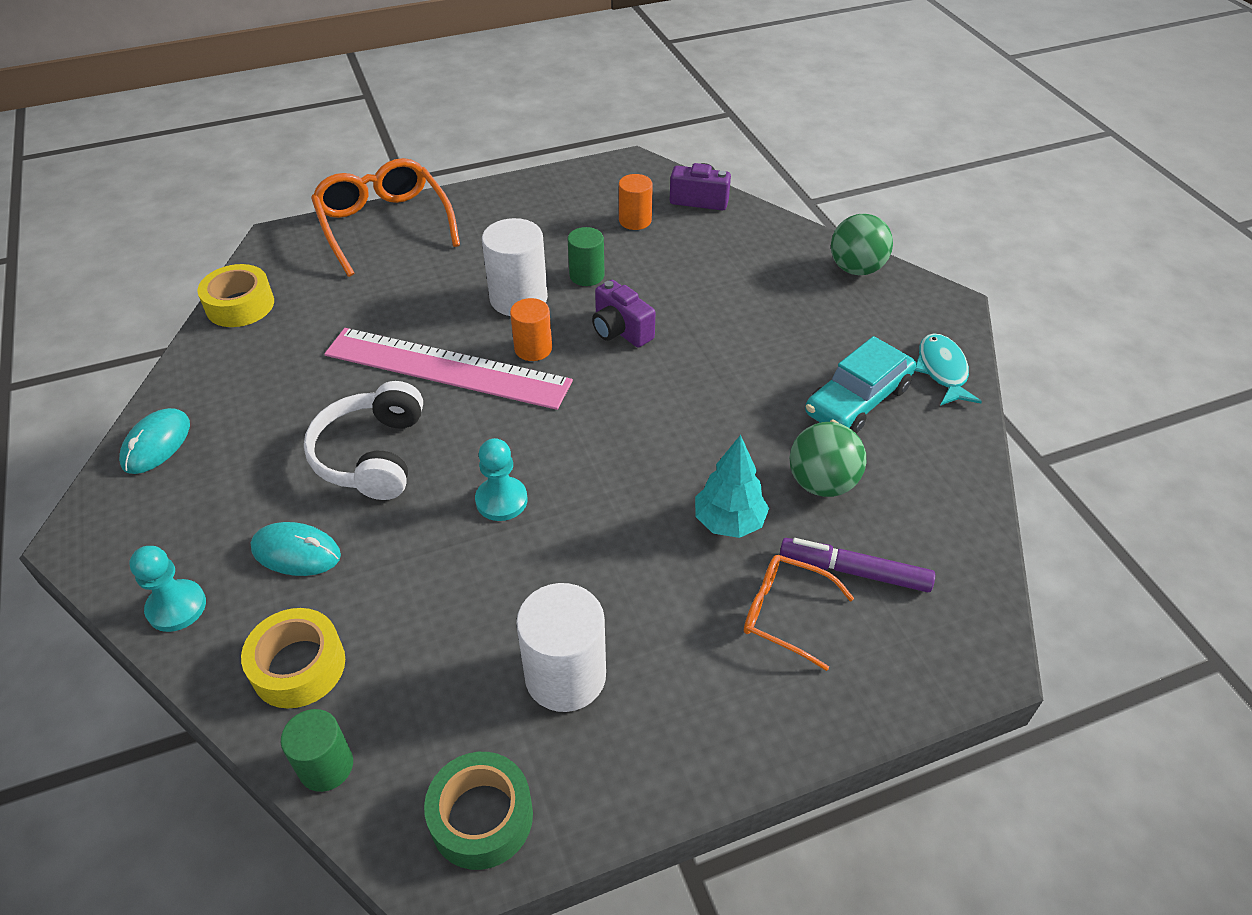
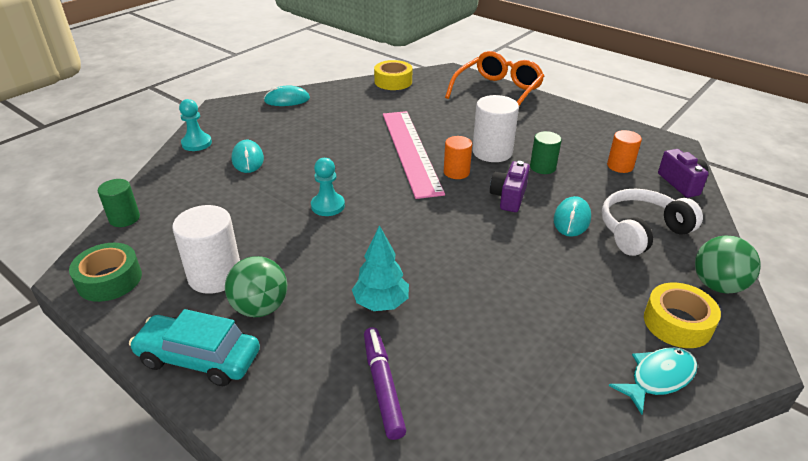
camera: 60 degrees right, 10 degrees down
yellow tape [241,608,345,708] -> yellow tape moved to [644,283,721,348]
white headphones [304,381,423,500] -> white headphones moved to [602,188,703,256]
orange glasses [744,555,854,671] -> none
green ball [790,422,866,497] -> green ball moved to [225,256,287,317]
turquoise car [805,336,916,434] -> turquoise car moved to [129,309,260,386]
none -> turquoise mouse [553,196,591,237]

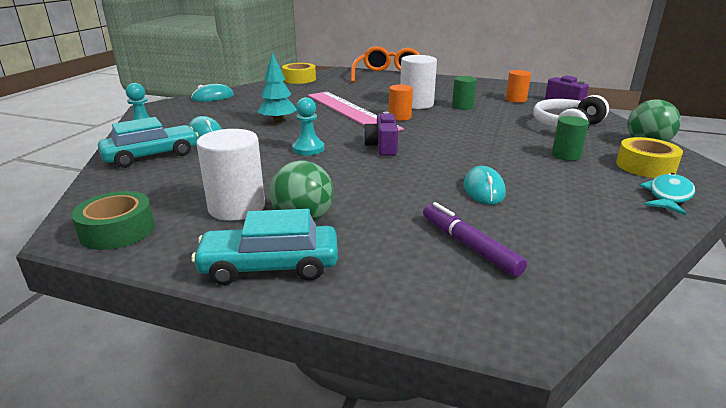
camera: 20 degrees left, 10 degrees down
green cylinder [98,179,140,227] -> green cylinder moved to [552,116,589,161]
turquoise tree [352,225,409,311] -> turquoise tree moved to [257,52,297,123]
purple camera [490,161,530,212] -> purple camera moved to [363,112,398,156]
turquoise mouse [553,196,591,237] -> turquoise mouse moved to [463,166,506,205]
none -> turquoise car [98,117,199,168]

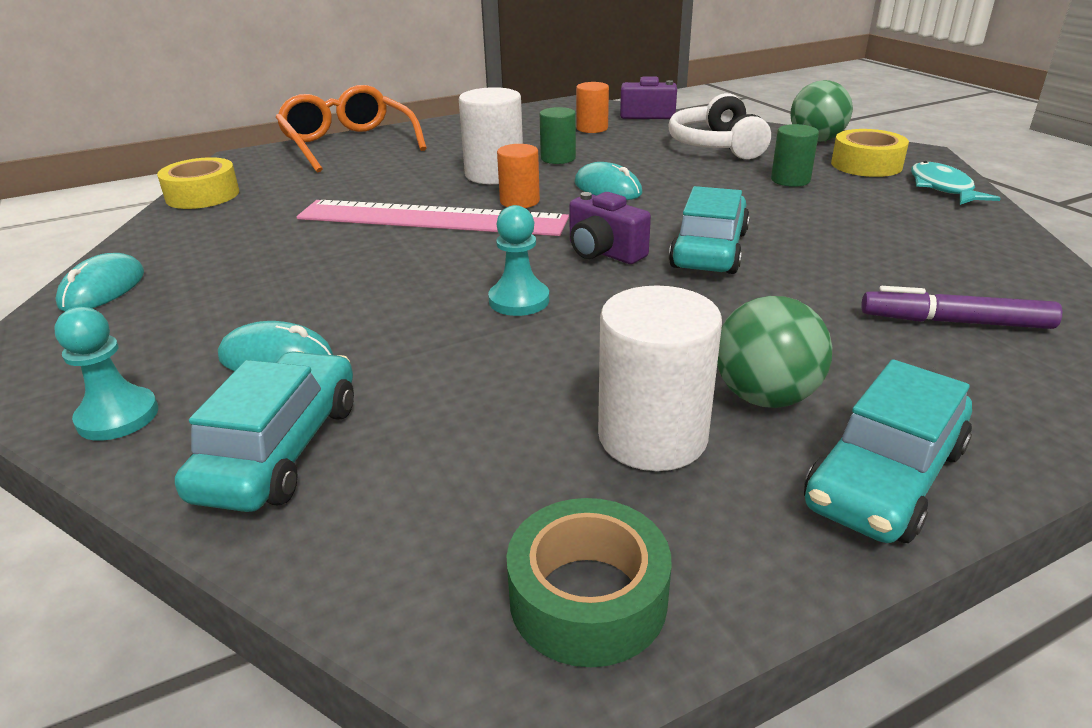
camera: 45 degrees left, 5 degrees up
turquoise tree [257,52,297,123] -> none
turquoise mouse [463,166,506,205] -> turquoise mouse moved to [574,162,643,200]
none -> turquoise car [669,186,750,274]

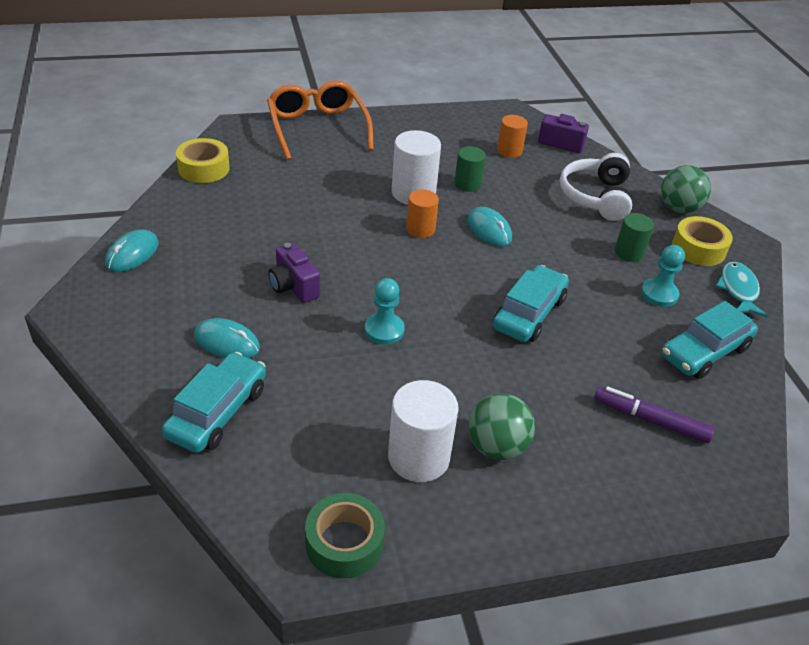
camera: 10 degrees right, 10 degrees up
turquoise pawn [54,307,158,441] -> turquoise pawn moved to [641,245,685,307]
pink ruler [296,200,569,236] -> none
purple camera [569,192,651,264] -> purple camera moved to [268,242,320,303]
turquoise car [804,359,972,543] -> turquoise car moved to [661,301,758,379]

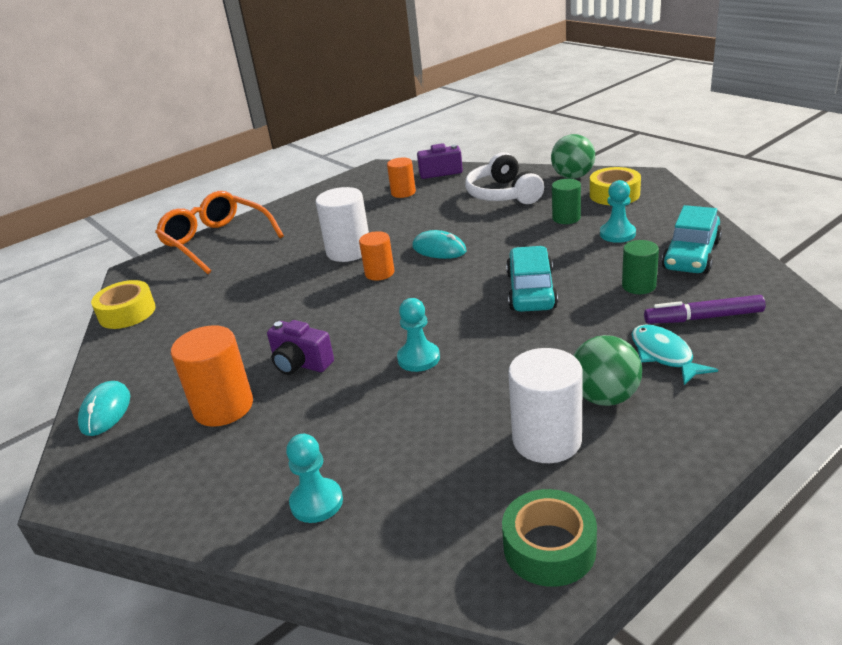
camera: 20 degrees left, 10 degrees down
turquoise car [162,352,266,453] -> turquoise pawn [286,434,343,523]
turquoise mouse [194,318,260,358] -> none
green cylinder [454,146,486,192] -> green cylinder moved to [622,240,659,294]
turquoise fish [716,262,767,317] -> turquoise fish moved to [632,324,718,385]
none -> orange cylinder [171,325,253,427]

